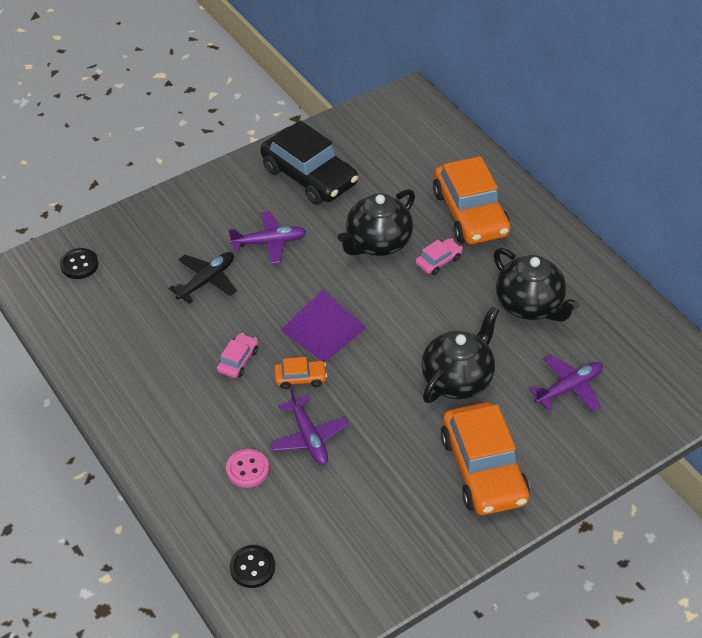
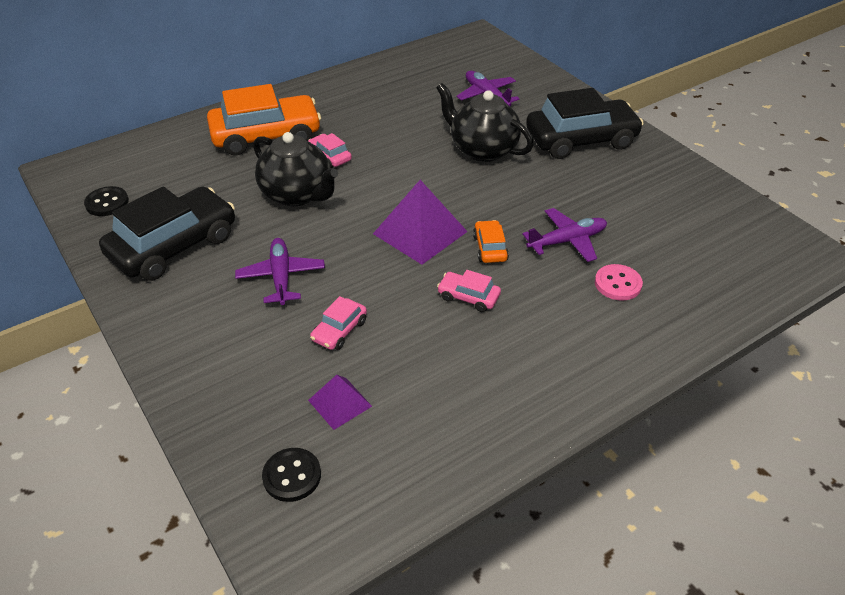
camera: 90 degrees left, 5 degrees down
black plane [169,252,237,304] -> pink car [310,296,367,350]
black button [230,545,275,588] -> black button moved to [84,186,129,216]
orange car [441,402,530,515] -> black car [526,88,644,159]
black teapot [494,248,579,322] -> none
none -> purple pyramid [308,375,372,430]

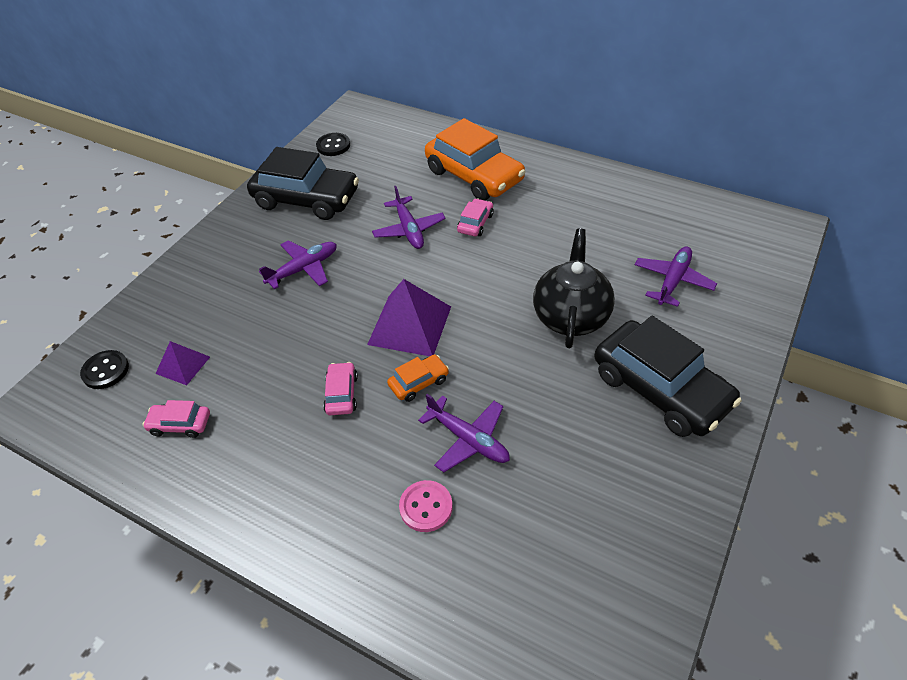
camera: 65 degrees right, 5 degrees up
black teapot [253,132,338,207] -> purple plane [372,186,446,249]
pink car [310,296,367,350] -> pink car moved to [142,400,210,438]

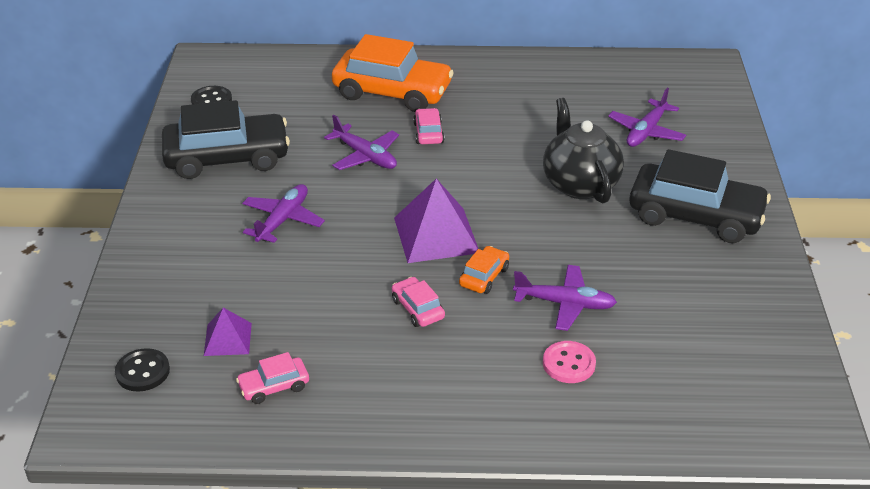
camera: 30 degrees left, 10 degrees down
purple plane [635,246,717,307] -> purple plane turned 150 degrees counterclockwise [608,88,686,147]

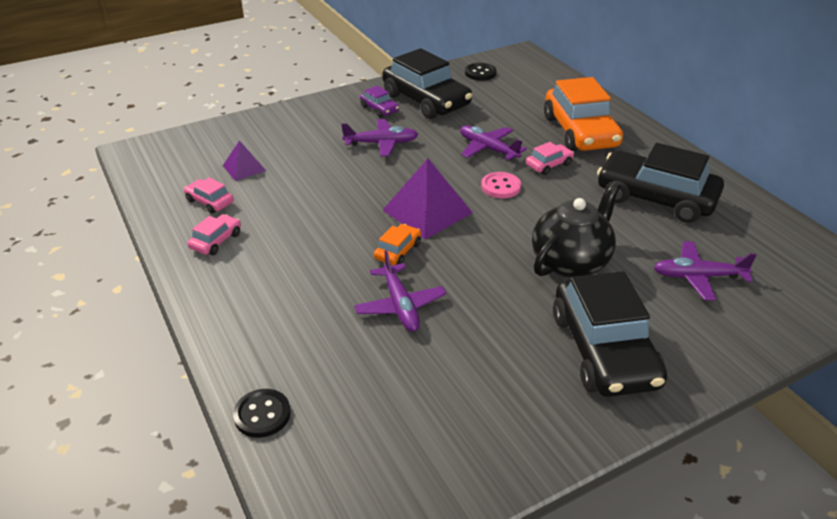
camera: 60 degrees right, 0 degrees up
black button [115,348,170,391] -> black button moved to [233,389,291,438]
purple plane [324,115,399,170] -> purple plane turned 120 degrees clockwise [460,125,527,161]
pink car [392,277,445,327] -> pink car moved to [188,214,241,255]
orange car [459,246,509,294] -> orange car turned 60 degrees counterclockwise [374,224,421,265]
pink button [543,341,596,383] -> pink button moved to [481,172,521,198]
none -> purple car [360,86,399,118]
none -> black car [597,143,724,223]

